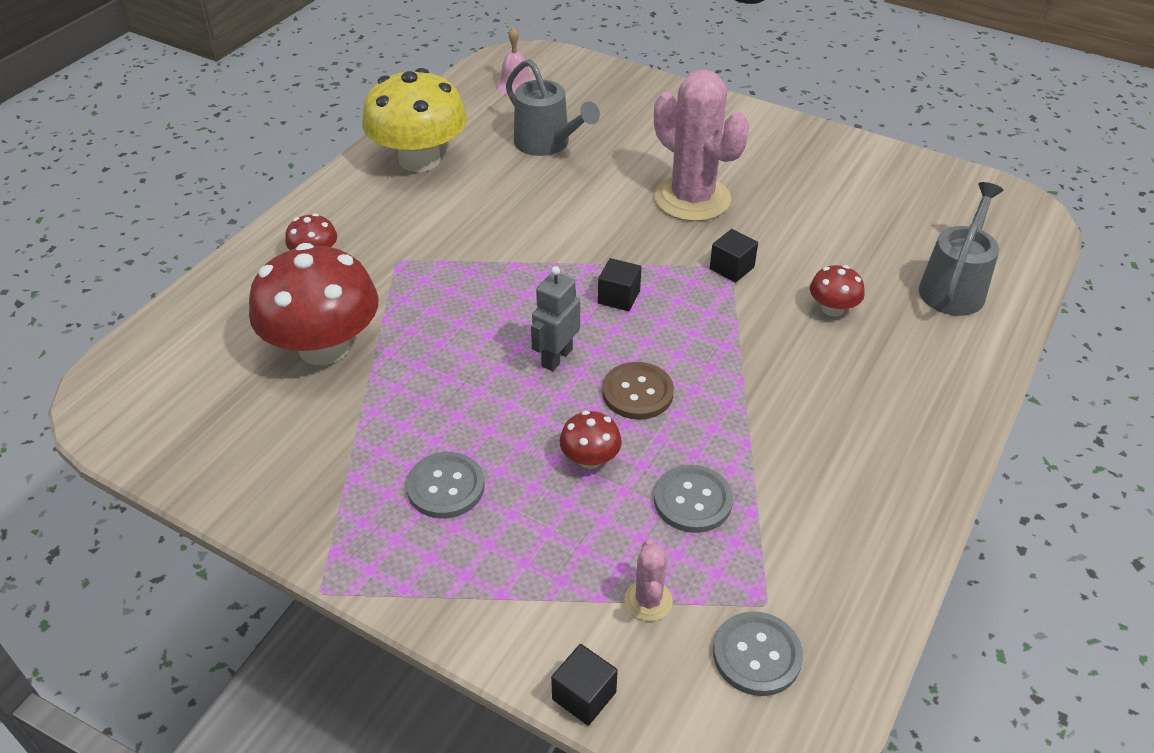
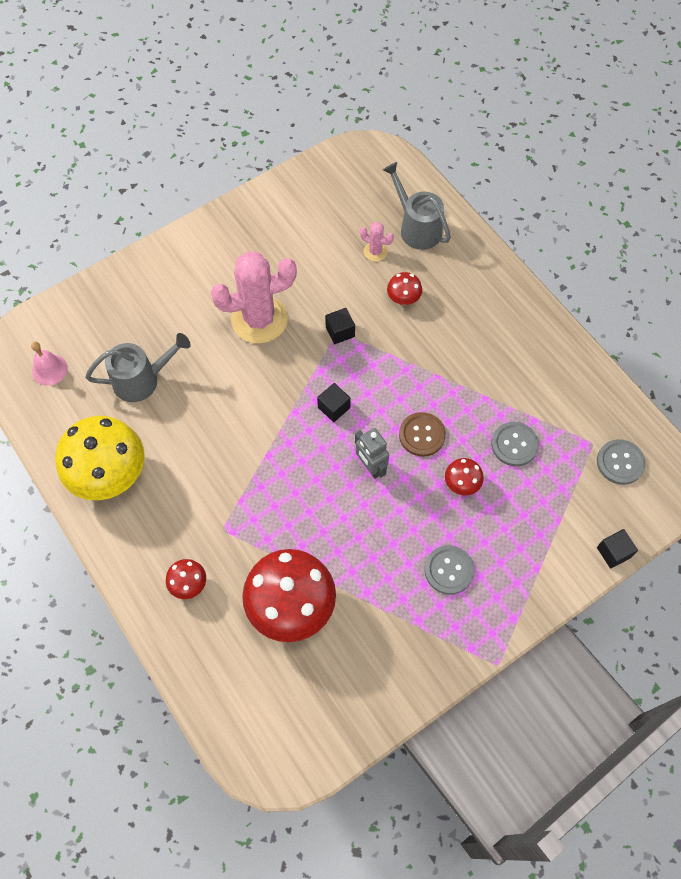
camera: 65 degrees left, 20 degrees up
pink cactus [625,539,673,621] -> pink cactus moved to [360,222,394,261]

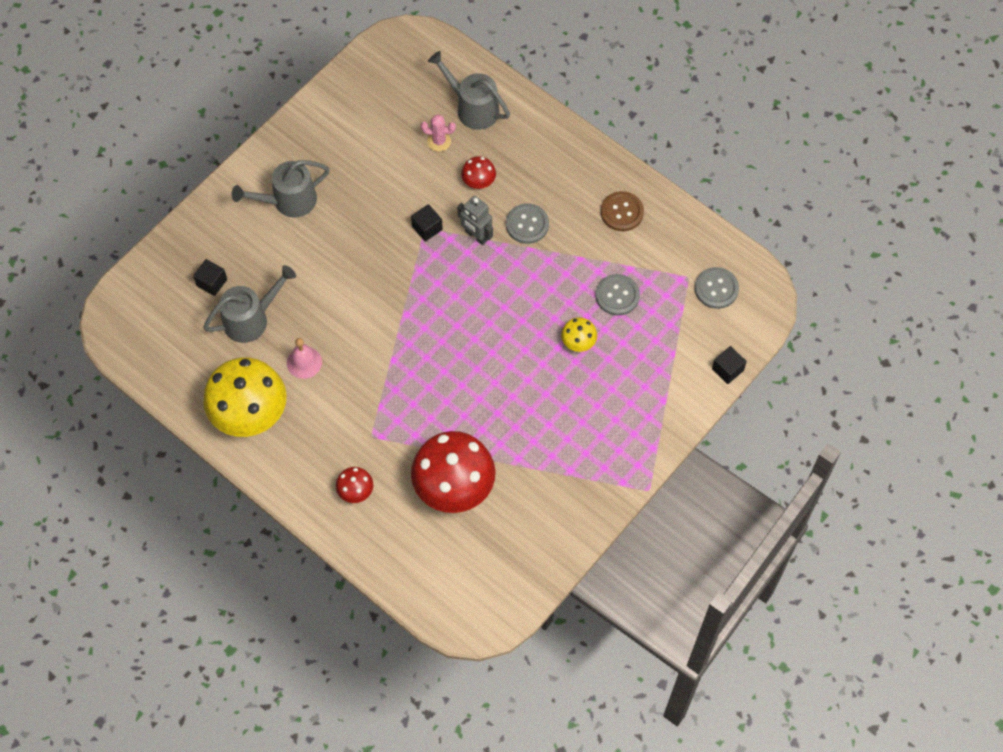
camera: 15 degrees left, 0 degrees up
pink bell [31,342,68,386] -> pink bell moved to [287,338,322,379]
pink cactus [211,251,297,344] -> none
black cube [317,383,351,422] -> black cube moved to [193,259,227,296]
grey robot [355,428,389,479] -> grey robot moved to [457,196,493,245]
brown button [399,412,446,457] -> brown button moved to [601,191,644,231]
grey button [425,545,474,595] -> grey button moved to [506,203,549,244]
red mushroom [445,458,484,495] -> yellow mushroom [561,317,597,352]
none -> grey watering can [232,160,330,218]

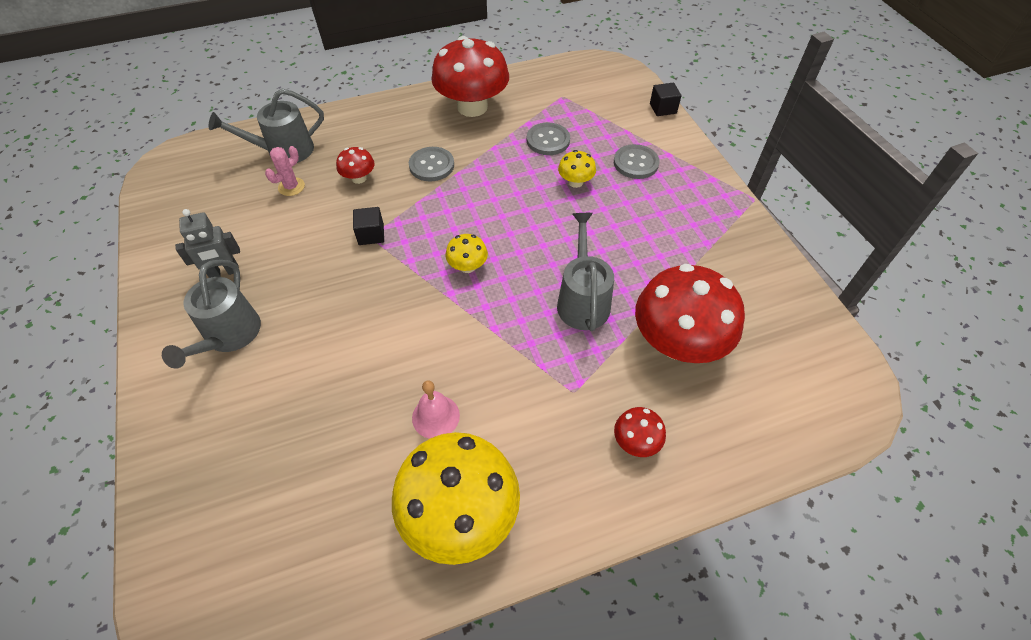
camera: 60 degrees left, 10 degrees down
black cube [193,259,227,296] -> none
grey watering can [203,265,296,343] -> grey watering can moved to [557,213,614,331]
grey robot [457,196,493,245] -> grey robot moved to [175,209,240,278]
brown button [601,191,644,231] -> red mushroom [431,36,509,117]
grey button [695,267,739,309] -> grey button moved to [614,144,660,179]
none -> yellow mushroom [446,234,488,273]

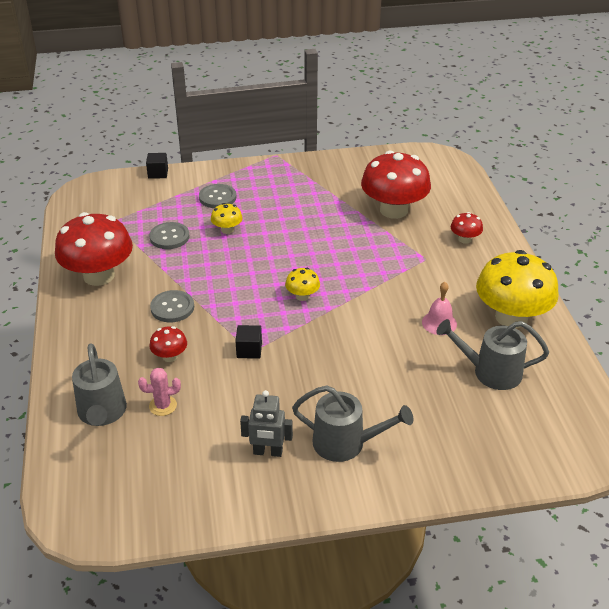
camera: 80 degrees left, 15 degrees down
grey robot [175,209,240,278] -> grey robot turned 105 degrees clockwise [240,390,293,457]
pink cactus [265,146,305,196] -> pink cactus turned 60 degrees counterclockwise [138,368,181,416]
grey watering can [557,213,614,331] -> grey watering can moved to [436,319,549,390]

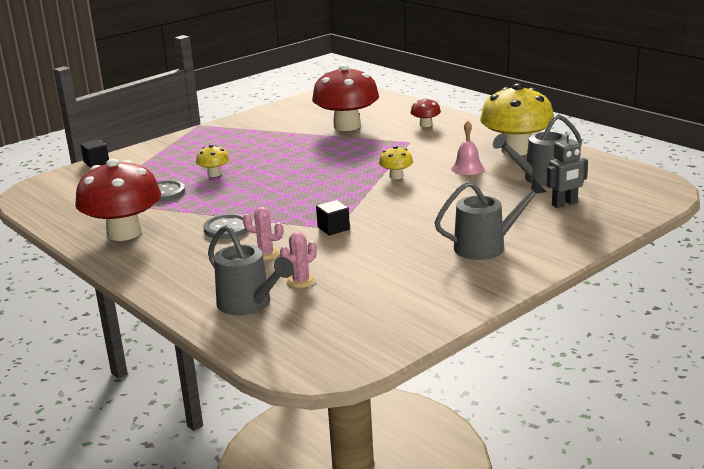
camera: 30 degrees left, 15 degrees down
red mushroom [150,326,187,362] -> pink cactus [243,207,283,260]
grey button [199,184,236,208] -> none
grey robot [240,390,293,457] -> grey robot moved to [547,130,588,208]
yellow mushroom [285,268,320,301] -> yellow mushroom moved to [379,146,413,179]

